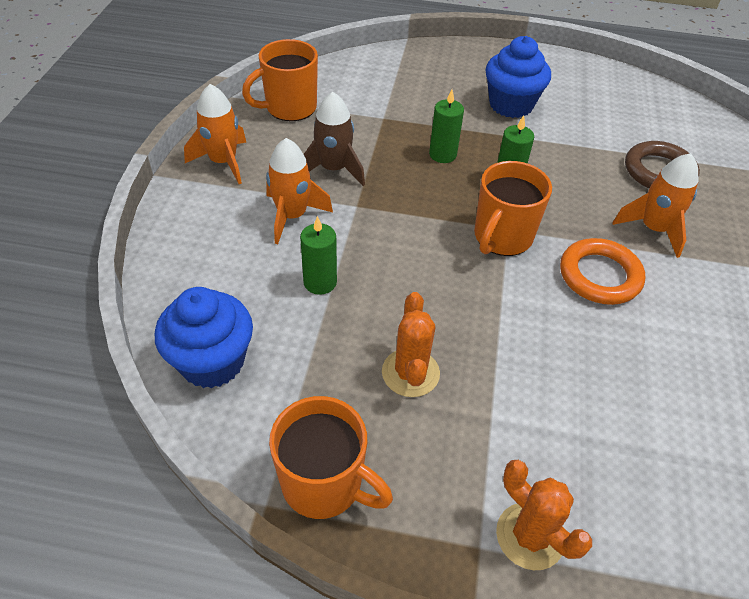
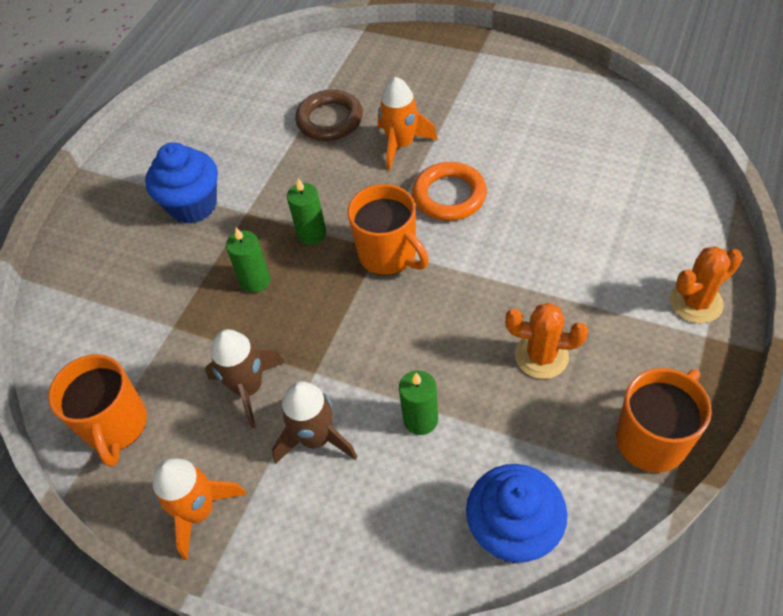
camera: 70 degrees left, 5 degrees up
orange rocket [266,138,333,244] -> brown rocket [272,381,357,464]

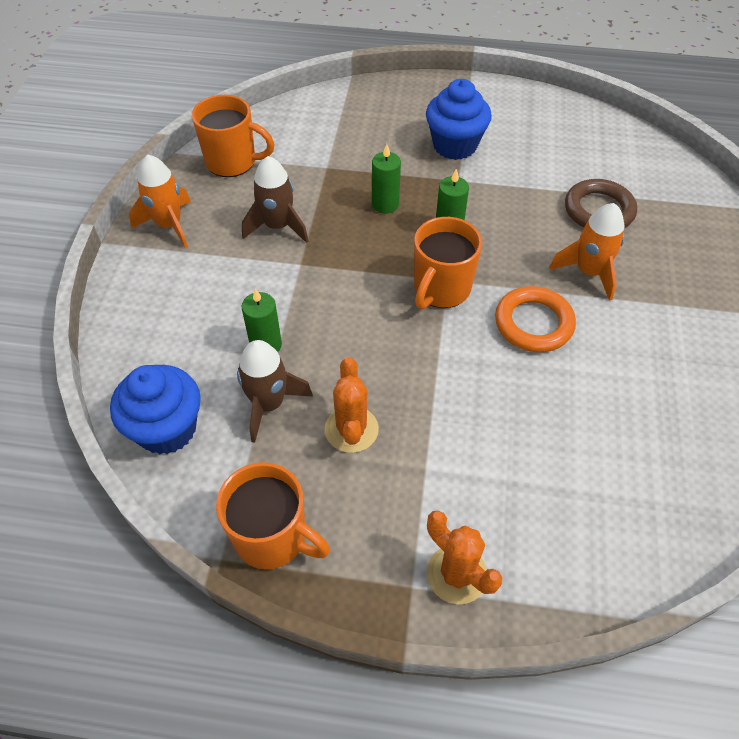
camera: 70 degrees right, 0 degrees up
orange mug [48,354,147,467] -> orange mug turned 135 degrees counterclockwise [192,95,275,177]
brown rocket [272,381,357,464] -> brown rocket moved to [237,340,313,443]

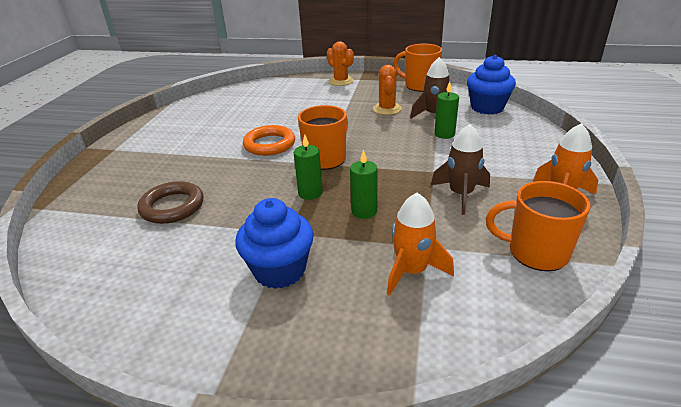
camera: 175 degrees left, 20 degrees down
orange rocket [549,203,625,301] -> orange rocket moved to [387,193,454,296]

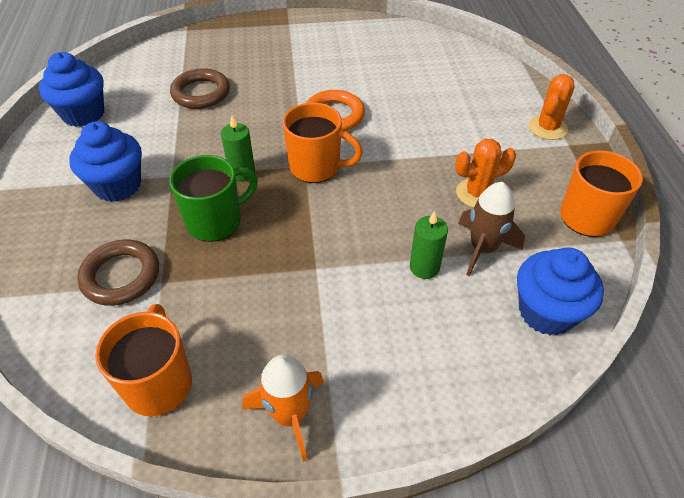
camera: 70 degrees right, 15 degrees up
green candle [350,150,378,219] -> green mug [169,155,258,242]
orange rocket [387,193,454,296] -> brown ring [77,240,159,306]
brown rocket [431,124,490,215] -> none
none -> blue cupcake [39,52,104,127]

